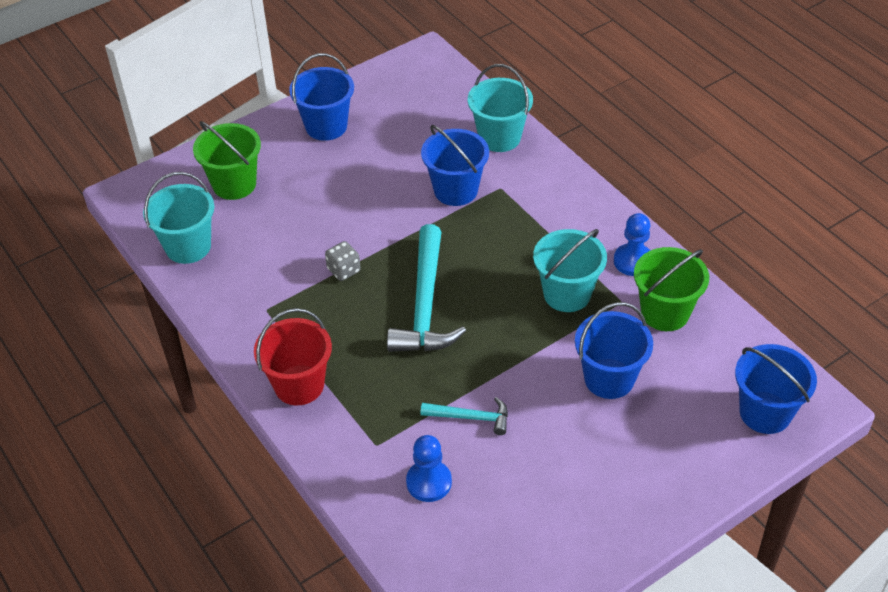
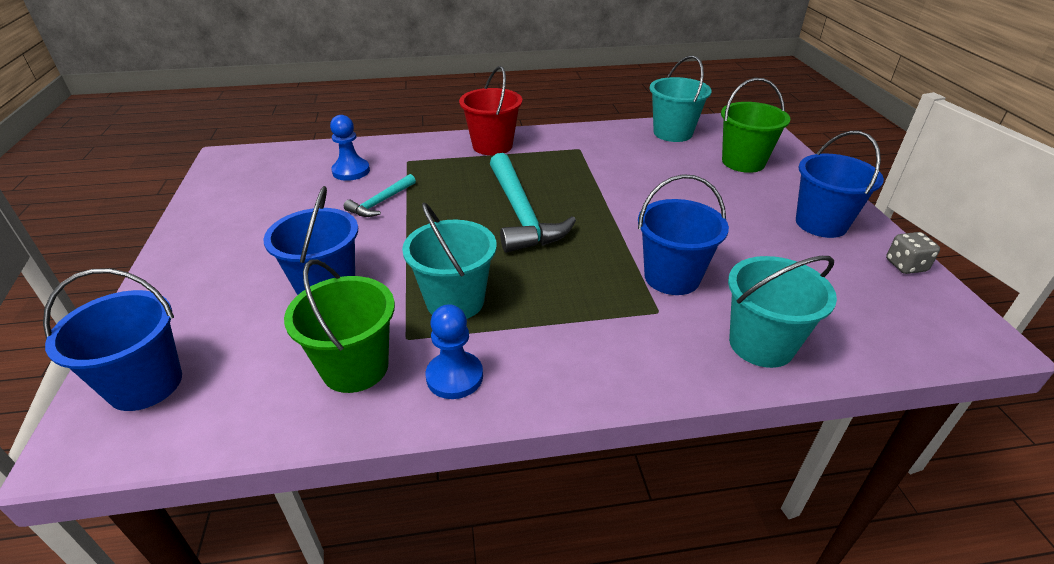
camera: 115 degrees right, 10 degrees down
grey dice [325,241,361,281] -> grey dice moved to [886,232,940,274]
turquoise hammer [387,224,466,352] -> turquoise hammer turned 135 degrees counterclockwise [490,153,576,253]

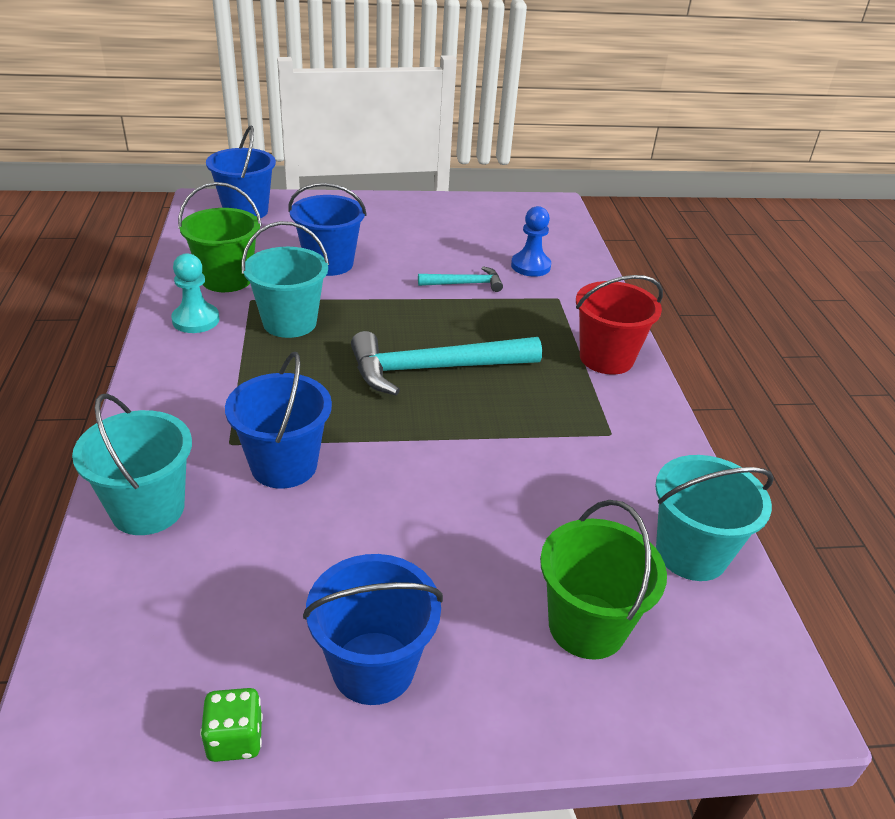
camera: 90 degrees right, 0 degrees up
turquoise hammer [344,174,416,217] -> turquoise hammer turned 135 degrees clockwise [418,266,503,292]
blue pawn [426,304,483,399] -> turquoise pawn [171,253,219,333]
grey dice [886,232,940,274] -> green dice [200,688,263,762]

